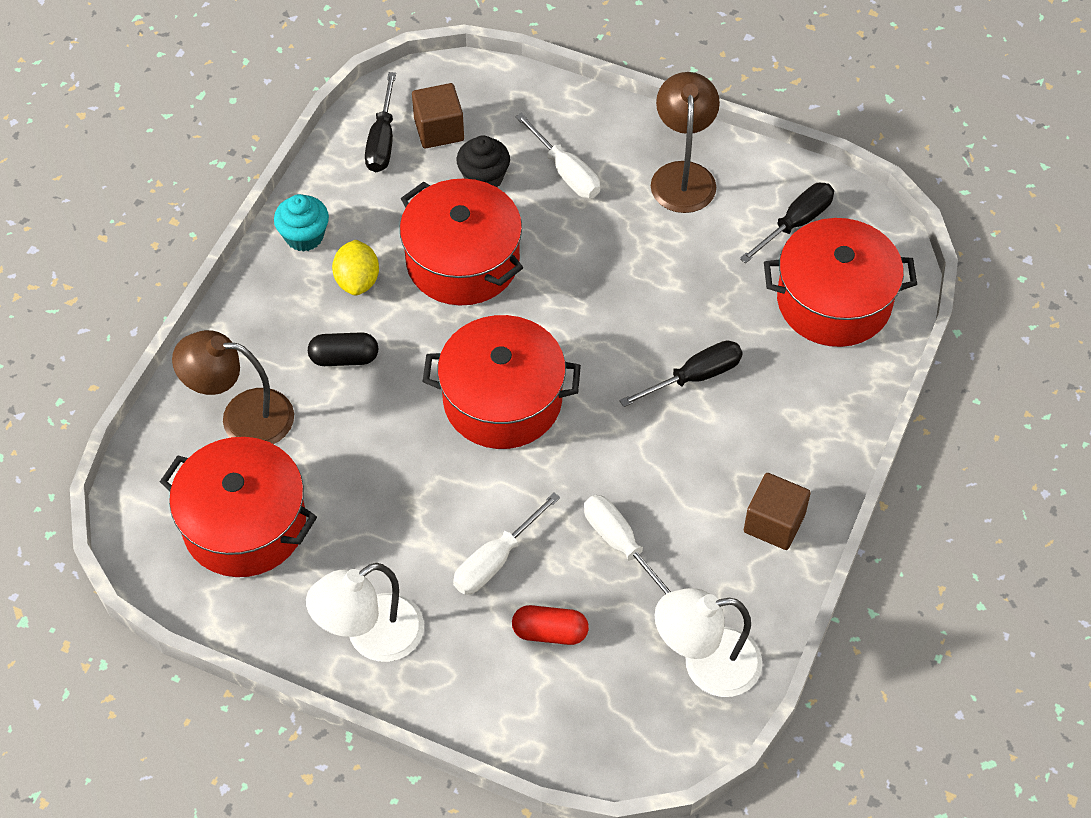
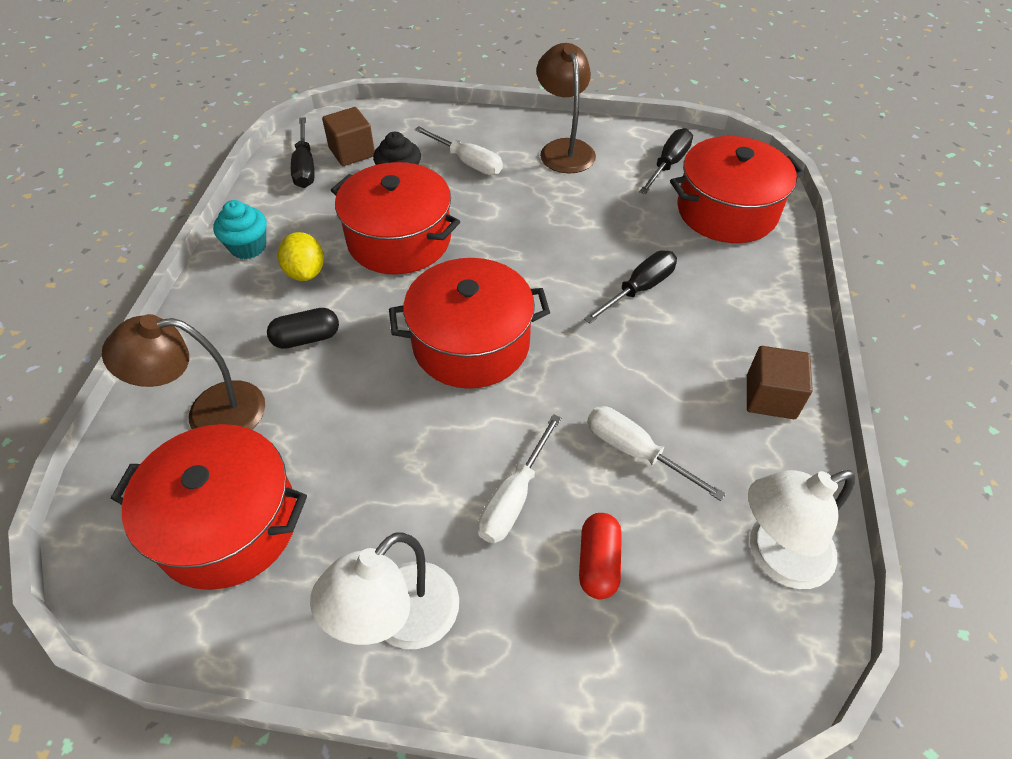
camera: 15 degrees left, 5 degrees down
red capsule [512,605,589,645] -> red capsule turned 75 degrees counterclockwise [579,513,622,599]

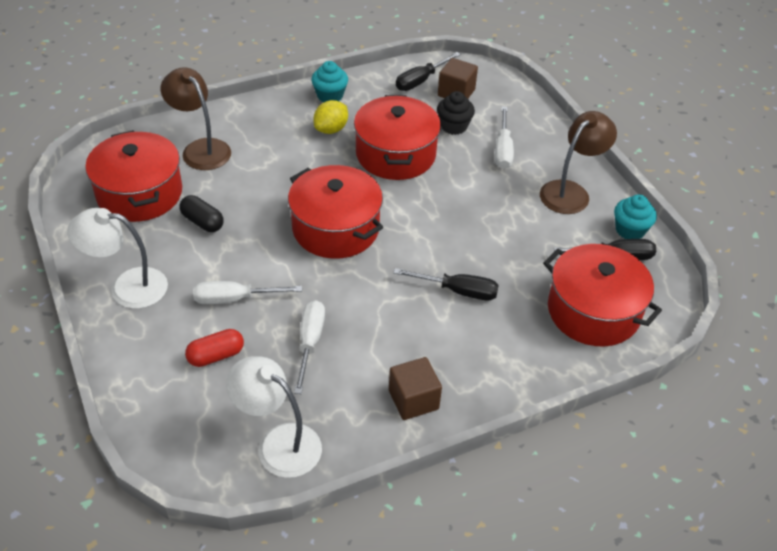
camera: 55 degrees right, 5 degrees down
black capsule [267,308,339,349] -> black capsule moved to [179,195,224,232]
none -> turquoise cupcake [614,194,657,239]

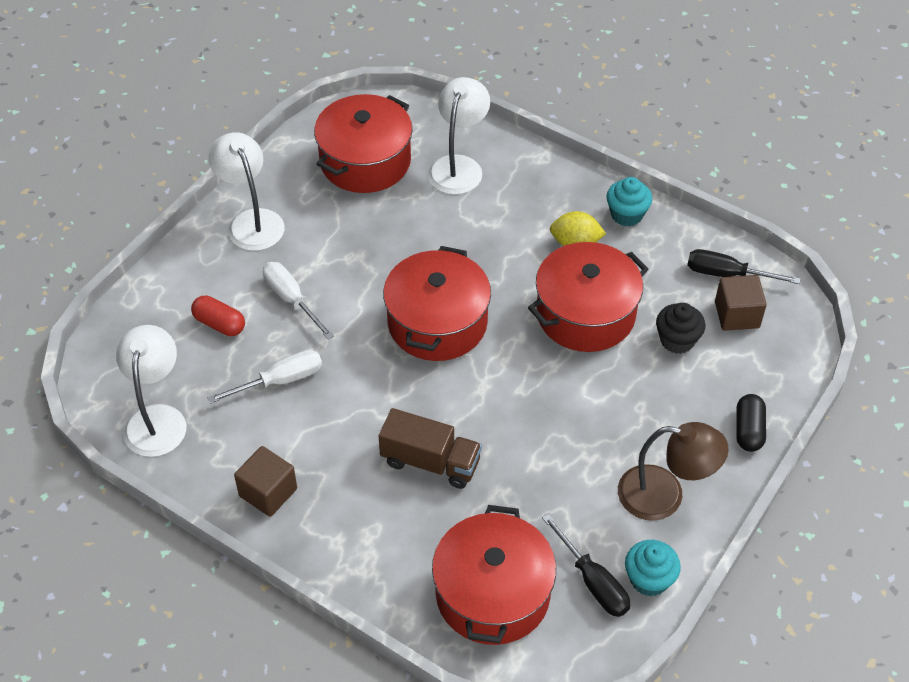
camera: 60 degrees right, 5 degrees up
brown lamp [161,67,231,170] -> white lamp [428,77,490,195]
black capsule [179,195,224,232] -> black capsule moved to [736,394,766,452]
black screwdriver [394,268,499,300] -> brown truck [379,408,482,489]
white screwdriver [495,107,514,169] -> none

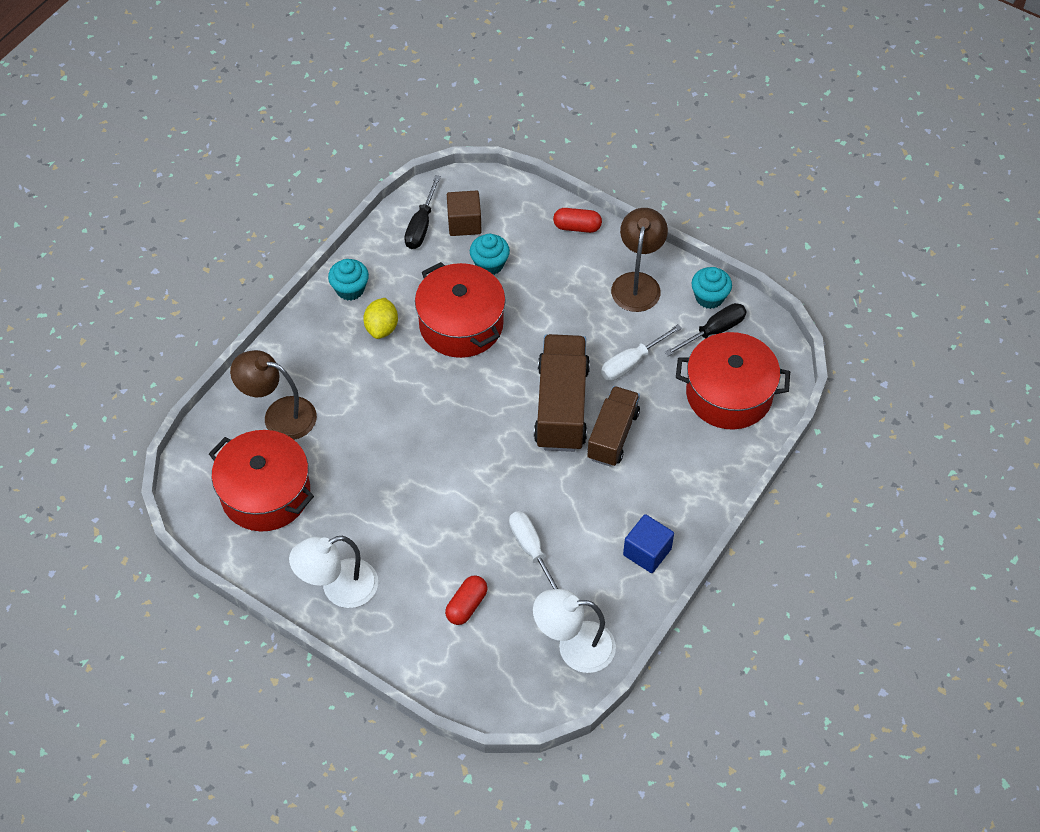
camera: 90 degrees left, 5 degrees up
brown cube [234,446,297,517] -> blue cube [623,514,674,573]
white screwdriver [263,262,334,339] -> white screwdriver moved to [601,324,682,381]
red pot [383,246,491,361] -> none
white lamp [428,77,490,195] -> brown lamp [230,350,317,440]
black cupcake [656,303,705,354] -> turquoise cupcake [470,234,510,275]
black capsule [736,394,766,452] -> red capsule [553,208,602,233]
none -> brown truck [534,334,590,452]

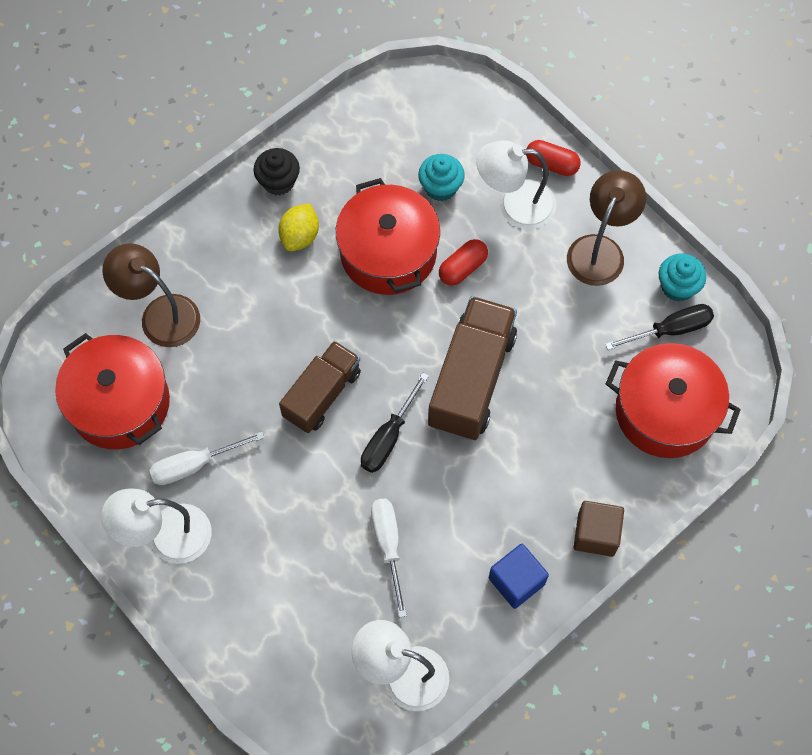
camera: 15 degrees right, 10 degrees up
turquoise cupcake [328,259,369,301] -> black cupcake [253,148,300,196]
black screwdriver [404,175,441,249] -> black screwdriver moved to [361,373,429,473]
red capsule [445,576,488,625] -> red capsule moved to [439,239,488,286]
brown cube [447,190,482,236] -> brown cube moved to [574,501,624,557]
brown truck [587,386,640,467] -> brown truck moved to [279,341,361,433]
white screwdriver [601,324,682,381] -> white screwdriver moved to [149,431,264,485]
none -> white lamp [476,140,556,229]

